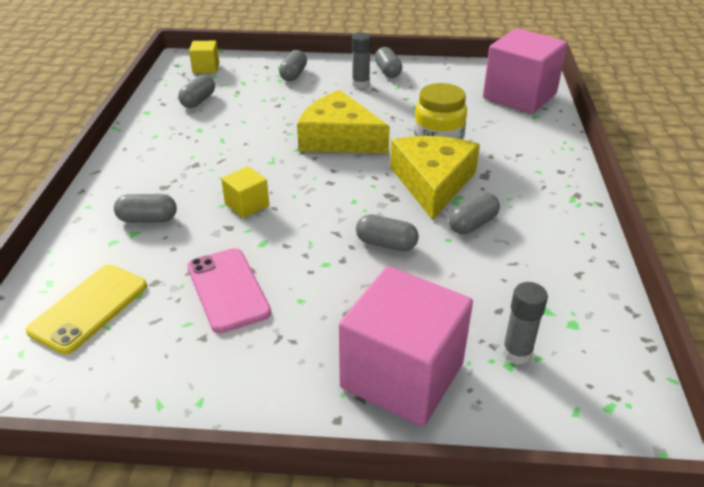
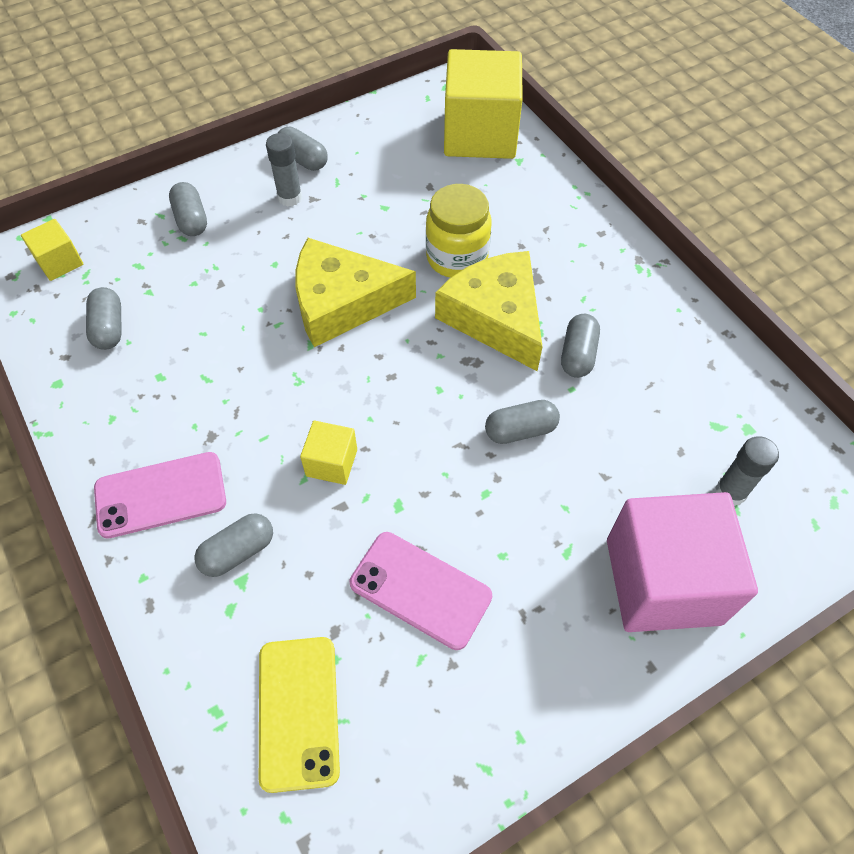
camera: 35 degrees left, 20 degrees up
pink cube [483,28,567,114] -> yellow cube [444,49,523,159]
none -> pink phone [94,452,226,539]

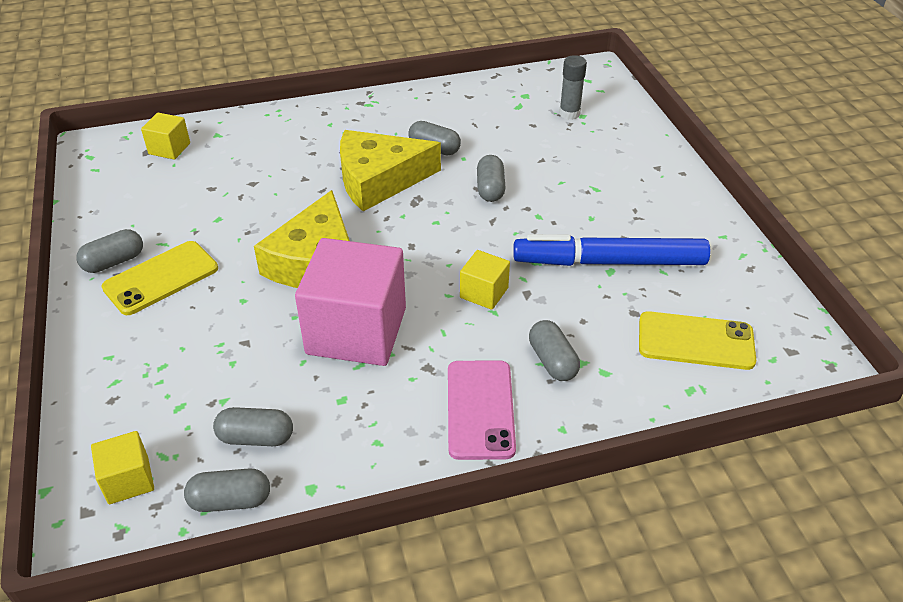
camera: 75 degrees left, 15 degrees down
grey capsule [169,182,207,236] -> grey capsule moved to [184,468,270,512]
grey glue stick [266,133,302,207] -> yellow phone [101,241,218,315]
pink phone [350,532,492,650] -> blue marker [513,234,710,266]
yellow jar [426,184,492,278] -> none
yellow cube [444,49,523,159] -> yellow cube [141,113,190,160], size x0.46
pink cube [607,492,758,632] -> pink cube moved to [295,238,406,366]

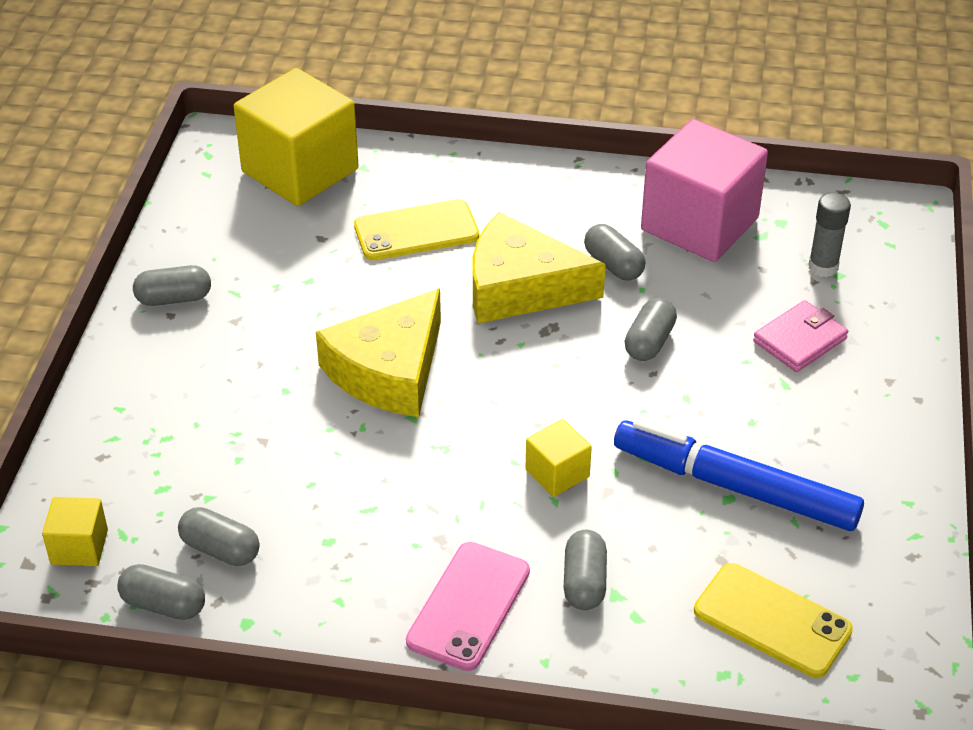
camera: 25 degrees right, 0 degrees up
yellow phone [101,241,218,315] -> yellow phone moved to [354,199,479,260]
yellow cube [141,113,190,160] -> yellow cube [234,68,359,206], size x2.16
pink cube [295,238,406,366] -> pink cube moved to [641,119,768,262]
none -> pink wallet [753,300,848,372]

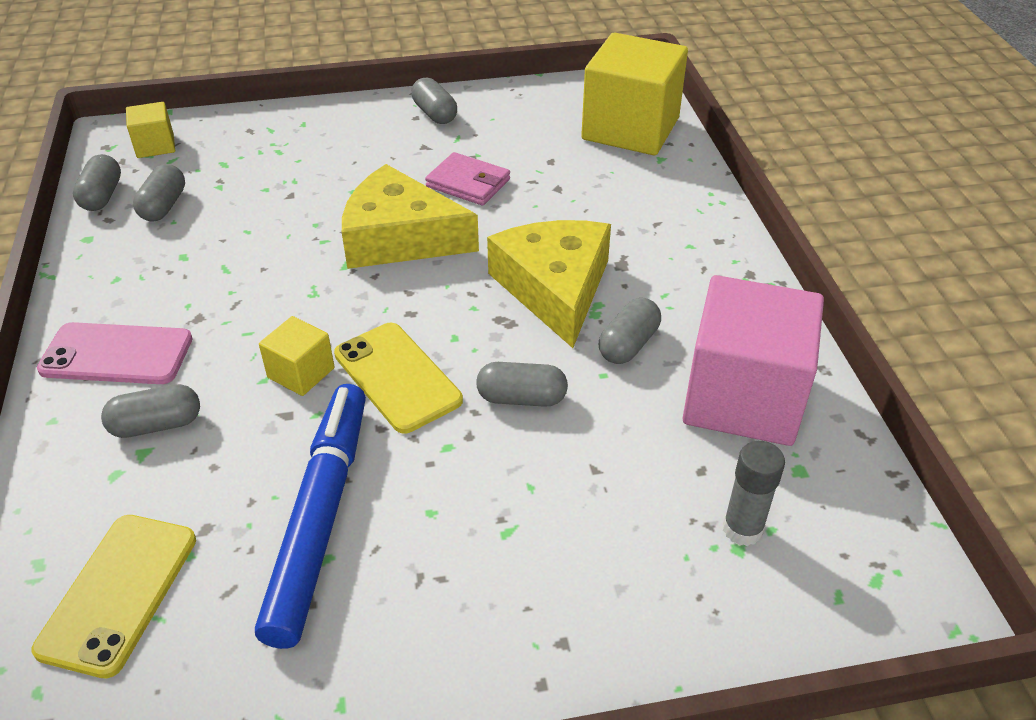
camera: 70 degrees right, 0 degrees up
yellow phone [354,199,479,260] -> yellow phone moved to [334,323,463,433]
pink wallet [753,300,848,372] -> pink wallet moved to [425,152,510,206]

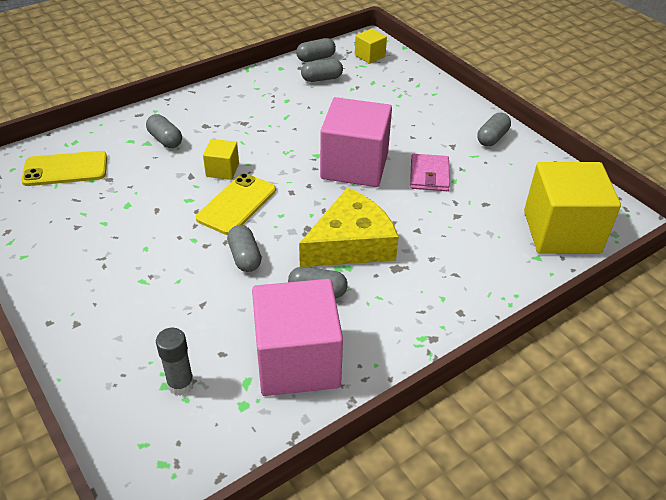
camera: 65 degrees right, 0 degrees up
pink phone [37,322,192,384] -> none
blue marker [255,384,366,649] -> none
yellow cheese [342,164,479,269] -> pink cube [320,97,392,187]

